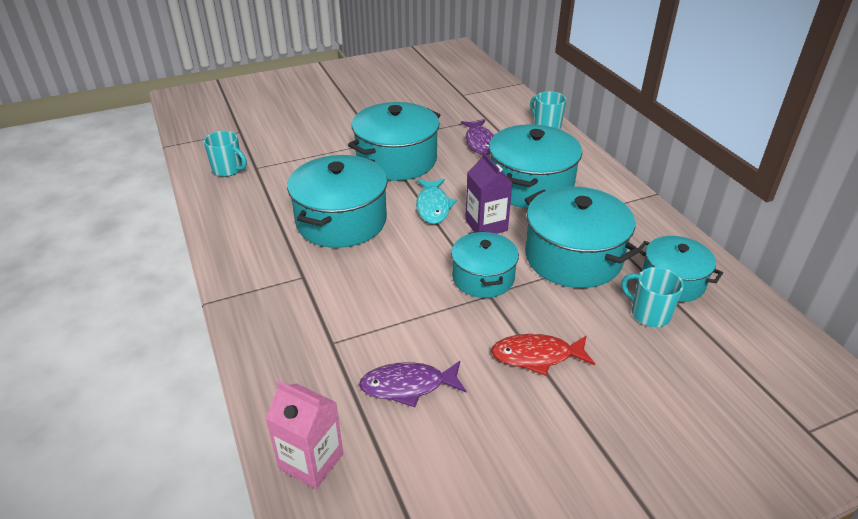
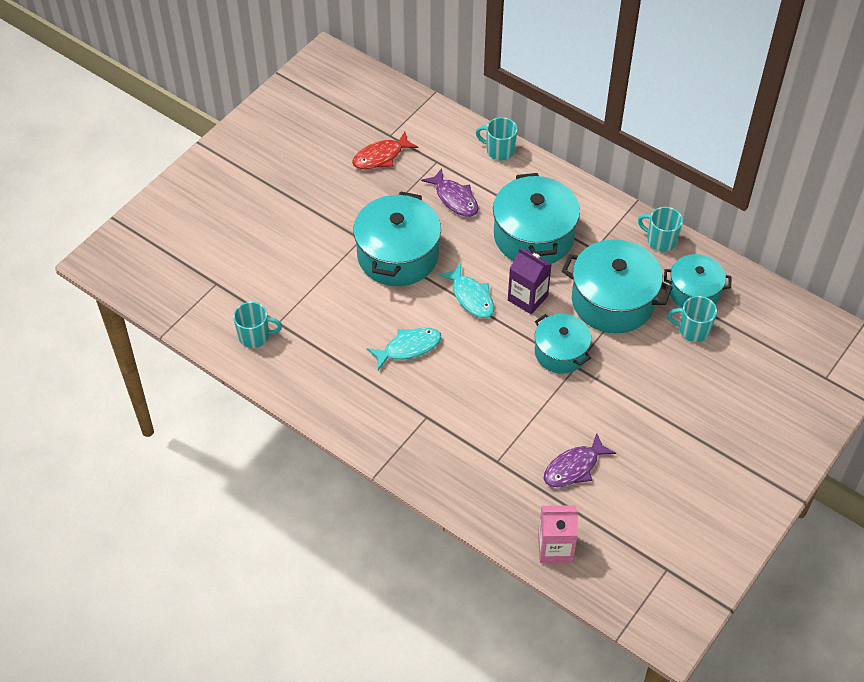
camera: 30 degrees left, 15 degrees up
turquoise pot [287,155,388,248] -> turquoise fish [367,328,442,370]
red fish [491,334,595,376] -> red fish moved to [352,132,418,169]
none -> turquoise mug [638,207,683,252]

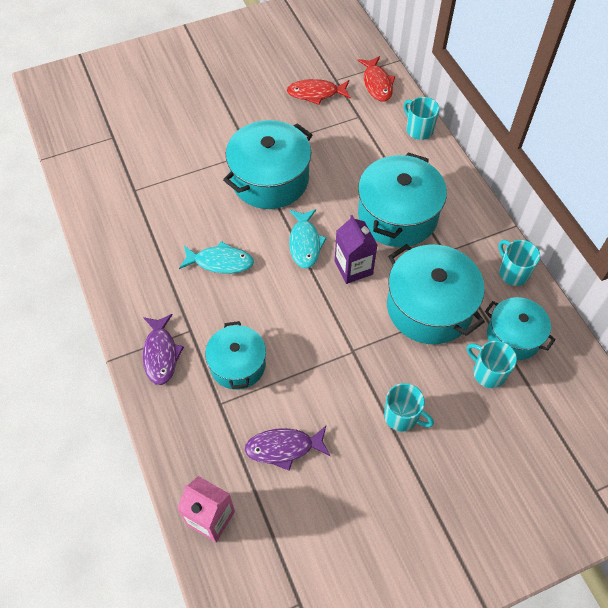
camera: 30 degrees right, 5 degrees up
turquoise mug [233,302,282,348] -> turquoise mug moved to [384,383,434,431]
purple fish [421,168,478,217] -> purple fish moved to [143,314,184,385]
turquoise pot [535,314,591,374] -> turquoise pot moved to [205,321,266,390]
none -> red fish [357,56,395,102]

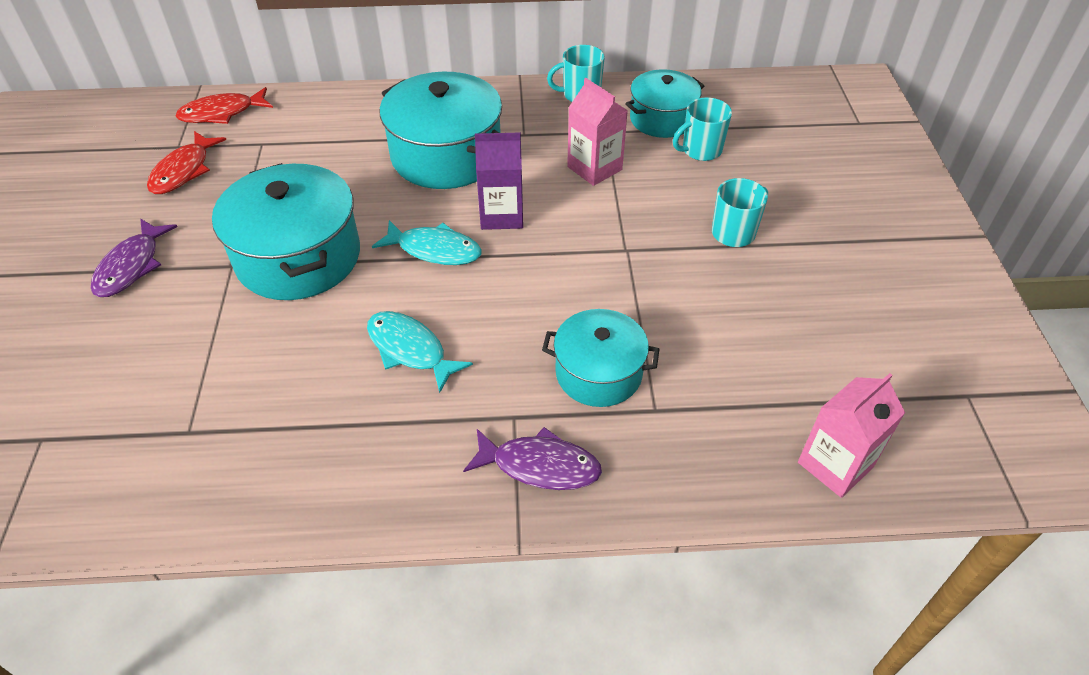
camera: 70 degrees left, 10 degrees down
turquoise fish [179,241,254,274] -> turquoise fish turned 75 degrees counterclockwise [367,311,473,393]
purple fish [245,426,331,471] -> purple fish moved to [91,219,178,297]
red fish [357,56,395,102] -> red fish turned 150 degrees clockwise [176,87,273,124]
turquoise pot [387,244,485,344] -> pink carton [567,78,628,186]
turquoise mug [404,97,439,140] -> none

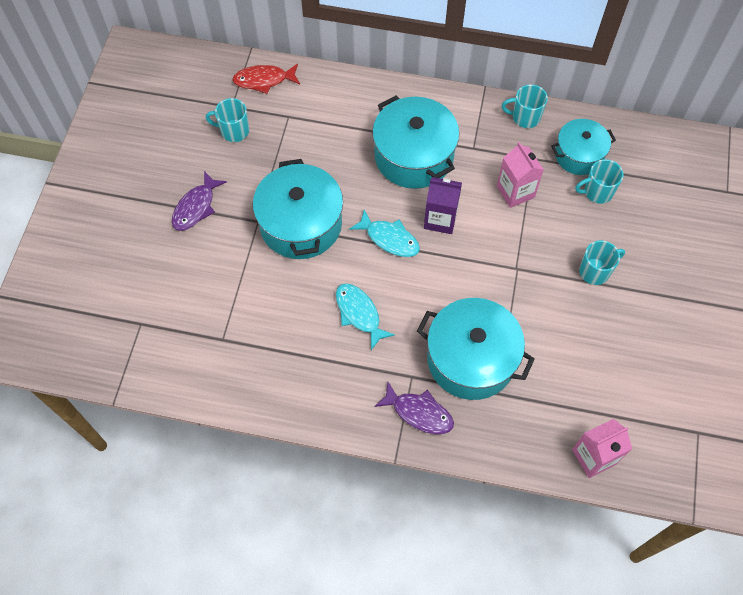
camera: 15 degrees right, 15 degrees up
red fish [147,131,226,194] -> turquoise mug [206,98,249,142]
turquoise pot [542,309,660,407] -> turquoise pot [417,298,535,400], size x1.61

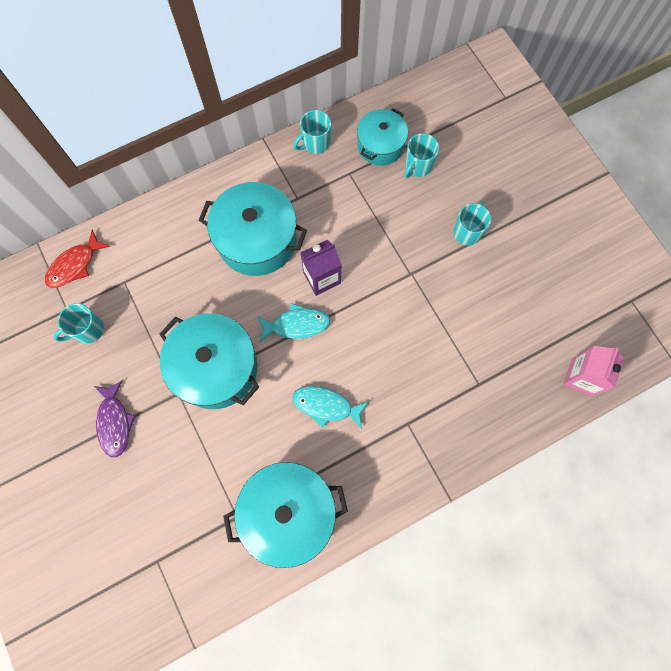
camera: 40 degrees left, 10 degrees up
purple fish [374,382,454,434] -> none
turquoise pot [417,298,535,400] -> turquoise pot moved to [223,462,348,568]
pink carton [497,142,544,208] -> none

